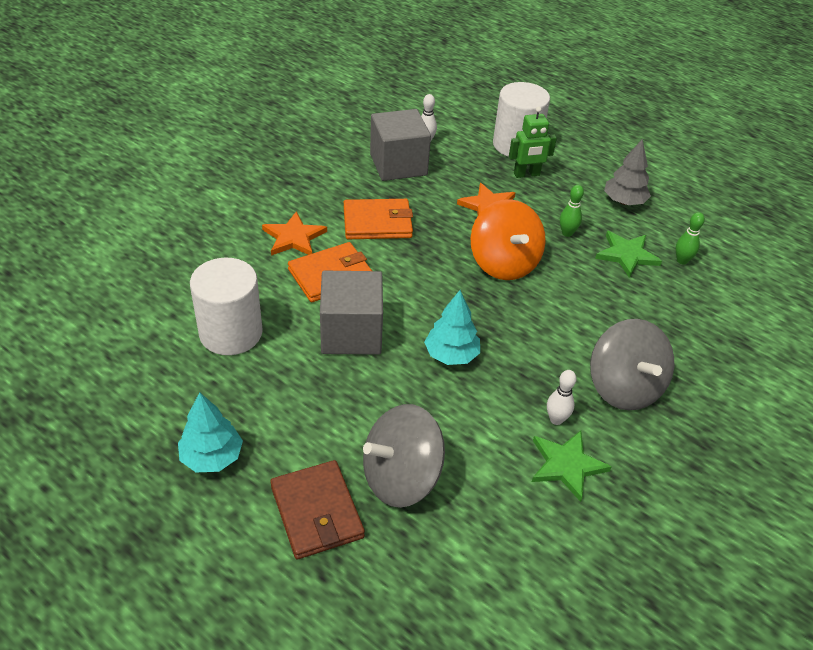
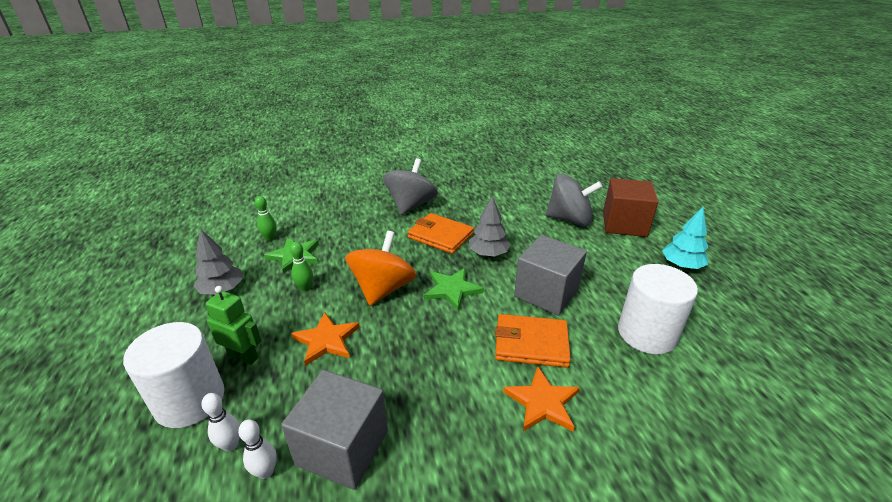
camera: 140 degrees left, 10 degrees down
brown wallet [270,460,365,559] -> brown cube [603,178,659,237]
orange wallet [344,199,413,239] -> orange wallet moved to [408,213,474,254]
turquoise tree [424,290,480,365] -> grey tree [469,196,510,257]
green star [532,431,612,502] -> green star moved to [424,268,484,310]
white bowling pin [547,370,577,425] -> white bowling pin moved to [201,393,240,452]

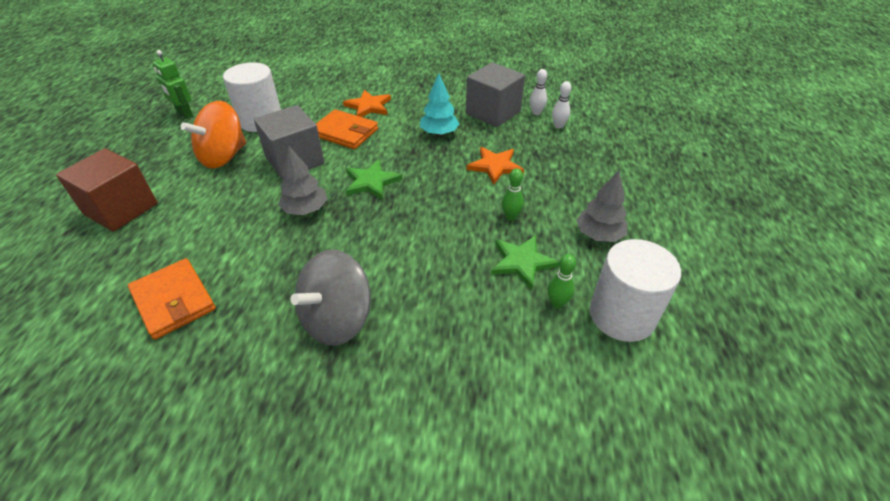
camera: 160 degrees left, 10 degrees up
white cylinder [123,322,224,428] -> white cylinder moved to [590,239,681,342]
green robot [206,286,262,365] -> green robot moved to [153,50,193,119]
orange spinning top [345,231,417,306] -> orange spinning top moved to [181,101,246,169]
orange wallet [408,213,474,254] -> orange wallet moved to [128,258,216,340]
grey spinning top [546,174,603,226] -> none
turquoise tree [662,207,708,269] -> turquoise tree moved to [420,73,460,136]

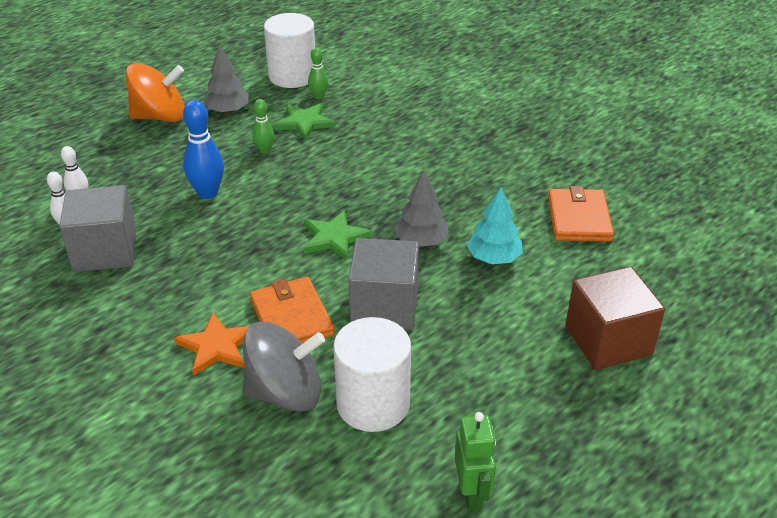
camera: 140 degrees left, 5 degrees down
orange spinning top [181,101,246,169] -> orange spinning top moved to [125,63,185,122]
grey spinning top [291,250,371,346] -> grey spinning top moved to [243,322,325,412]
turquoise tree [420,73,460,136] -> turquoise tree moved to [467,187,523,264]
orange star [467,147,524,184] -> blue bowling pin [183,100,224,199]

